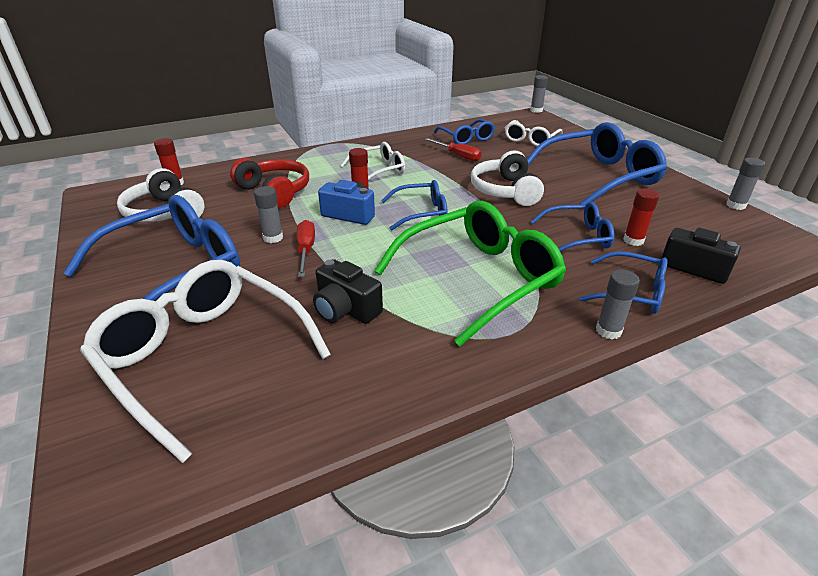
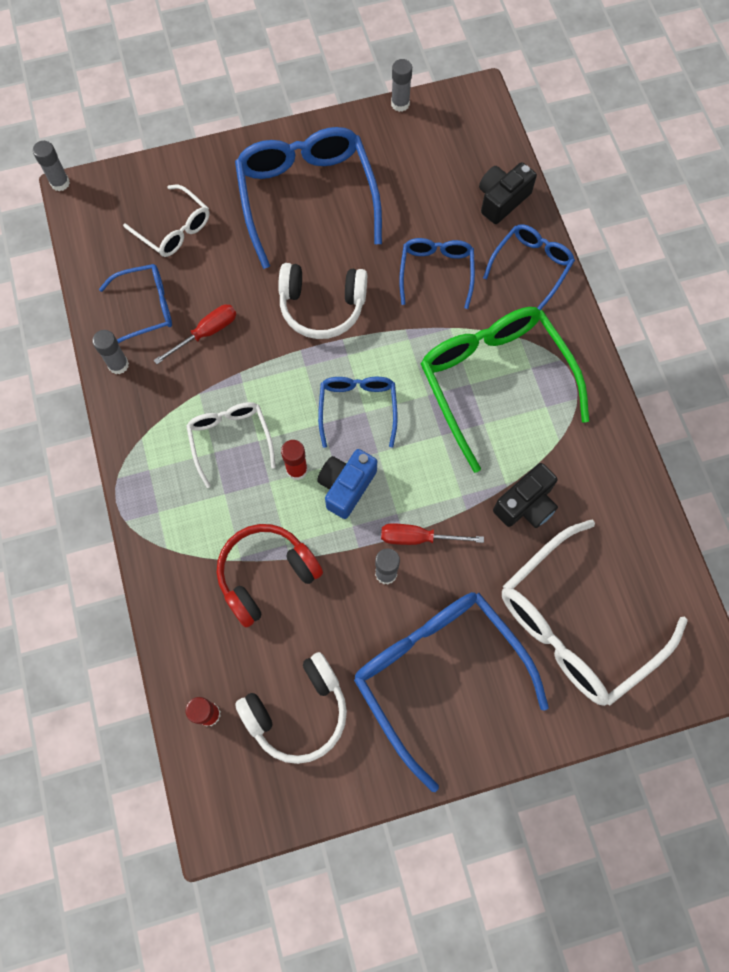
camera: 80 degrees left, 35 degrees up
grey glue stick [596,270,640,339] -> grey glue stick moved to [92,330,129,374]
red glue stick [623,189,659,246] -> none

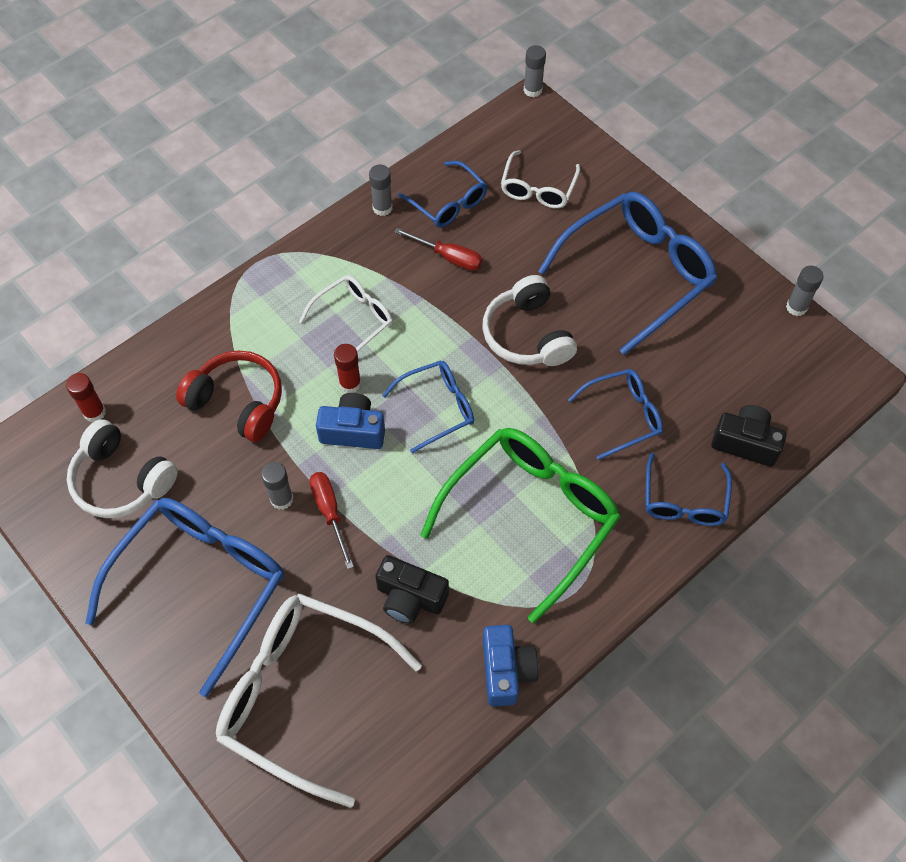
camera: 65 degrees right, 10 degrees down
blue glasses [483,224,575,310] -> blue glasses turned 90 degrees clockwise [645,453,732,526]
none -> blue camera [483,625,539,706]

